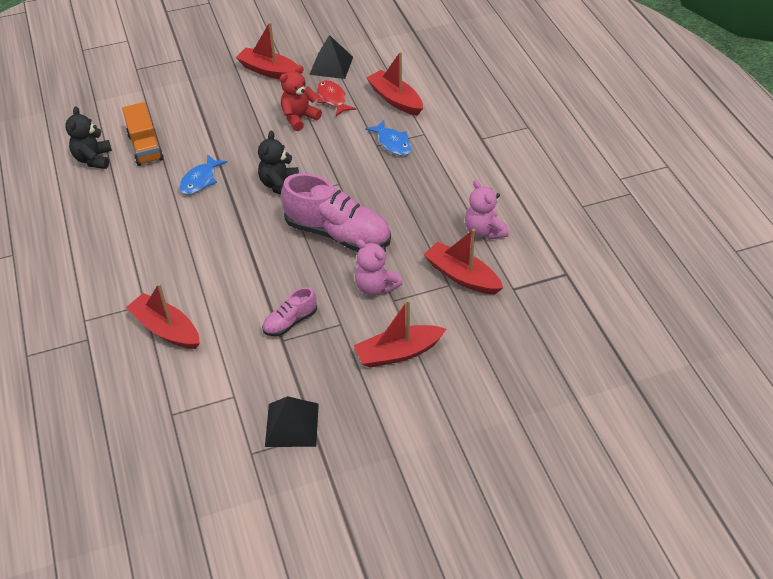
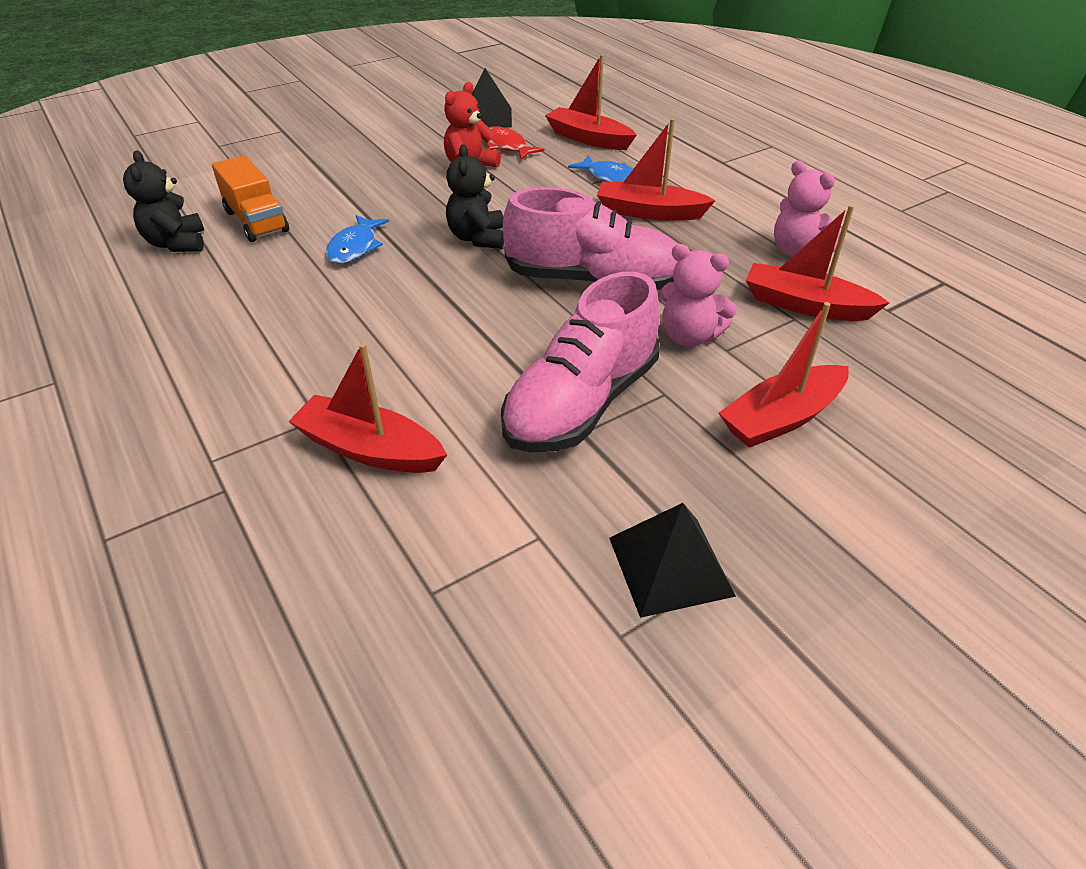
camera: 15 degrees left, 5 degrees down
red boat [235,22,299,79] -> red boat moved to [597,118,716,221]
pink shoe [262,287,317,336] -> pink shoe [501,272,660,452], size x2.02

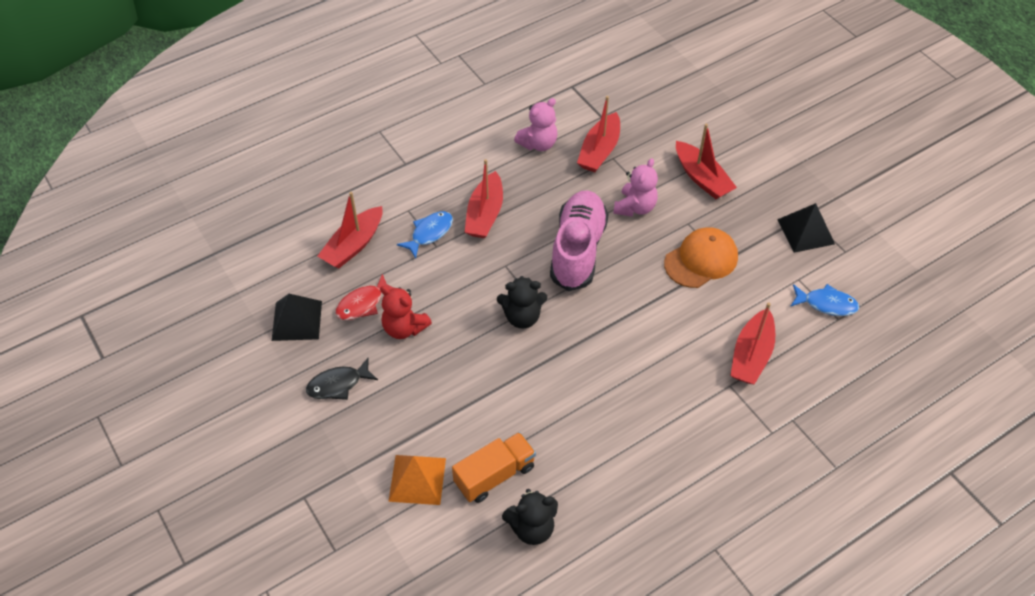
camera: 90 degrees left, 10 degrees up
blue fish [325,215,389,264] -> blue fish moved to [790,284,859,316]
pink shoe [501,272,660,452] -> orange cap [664,227,738,288]
none -> black fish [306,358,378,400]
none -> orange pyramid [388,455,446,505]

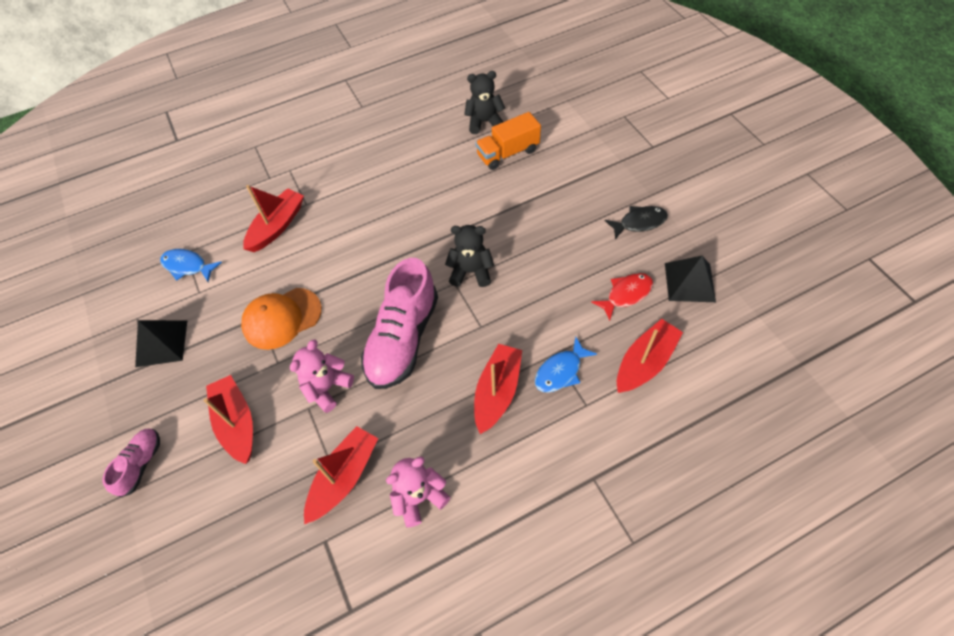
camera: 170 degrees left, 5 degrees up
red teddy bear [380,286,432,339] -> none
orange pyramid [388,455,446,505] -> none
none -> pink shoe [102,429,160,497]

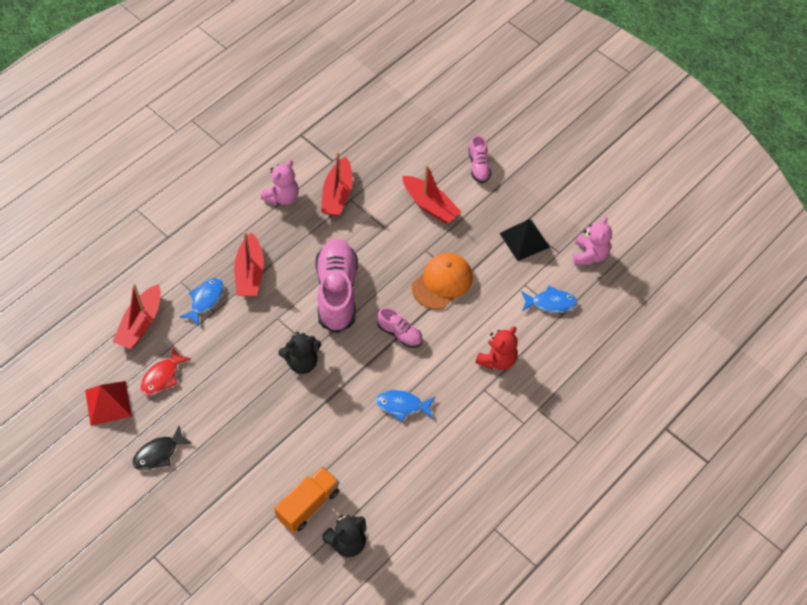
camera: 155 degrees right, 0 degrees up
red boat [243,185,304,252] -> red teddy bear [475,326,518,370]
pink teddy bear [290,339,354,413] -> pink teddy bear moved to [573,216,612,265]
black pyramid [665,256,716,302] -> red pyramid [85,381,132,426]
none -> blue fish [376,390,435,421]
none -> pink shoe [377,307,423,348]

